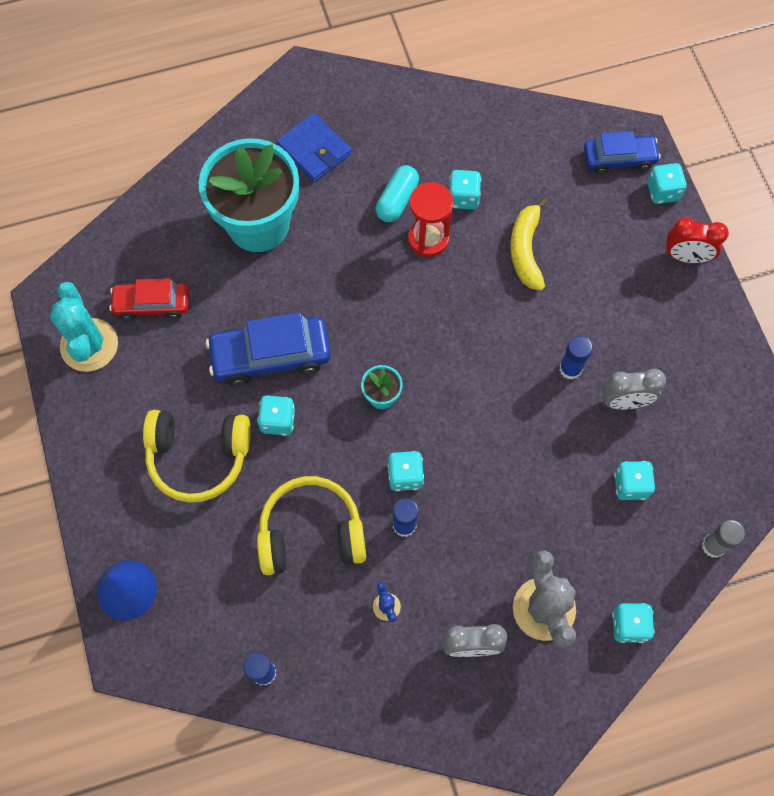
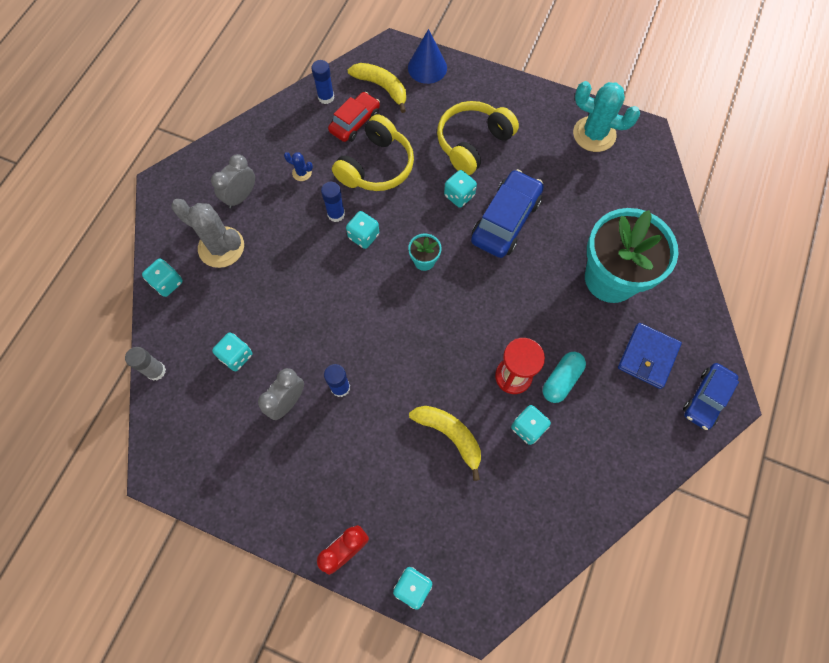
camera: 130 degrees right, 0 degrees up
red car [109,278,189,320] -> red car moved to [328,92,380,142]
blue wallet [276,113,352,182] -> blue wallet turned 60 degrees counterclockwise [618,323,682,389]
turquoise capsule [376,165,419,222] -> turquoise capsule turned 60 degrees clockwise [543,352,586,403]
blue car [584,131,661,174] -> blue car moved to [683,363,739,430]
none -> yellow banana [348,63,406,113]

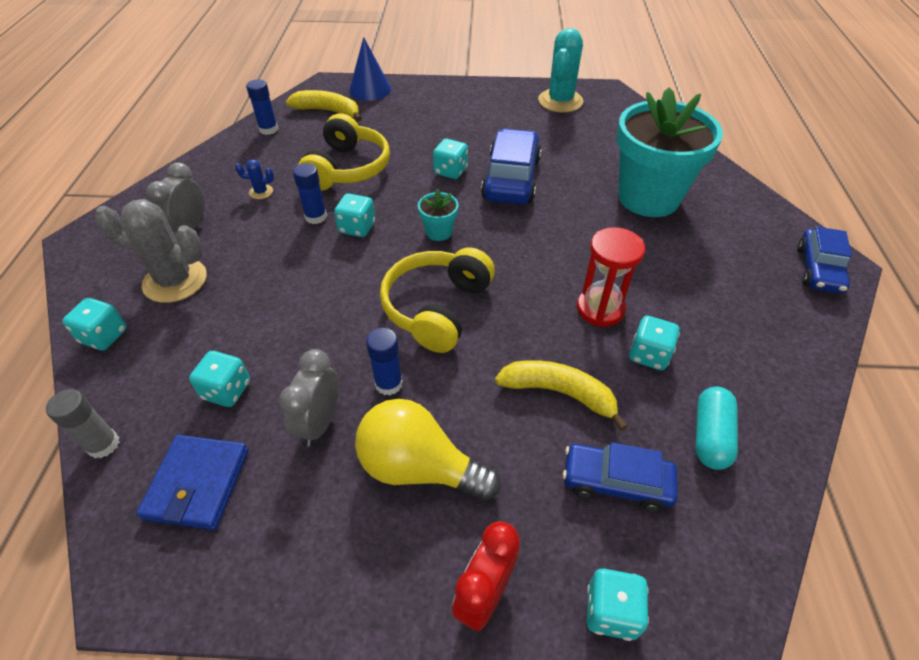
camera: 20 degrees left, 20 degrees down
red car [328,92,380,142] -> none
yellow headphones [437,101,519,175] -> yellow headphones moved to [380,247,495,353]
turquoise capsule [543,352,586,403] -> turquoise capsule moved to [695,387,738,470]
turquoise cactus [573,81,640,152] -> turquoise cactus turned 75 degrees counterclockwise [538,28,583,113]
blue wallet [618,323,682,389] -> blue wallet moved to [136,435,248,530]
none -> yellow light bulb [355,399,501,501]
none -> blue car [563,442,678,512]

